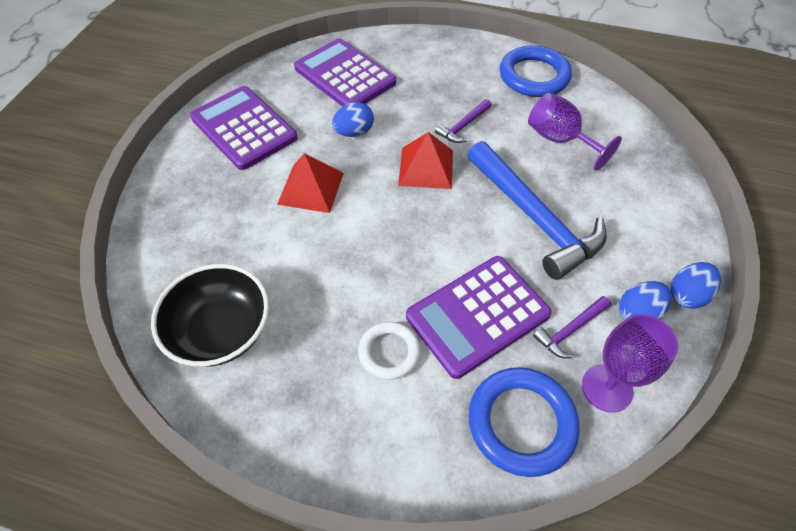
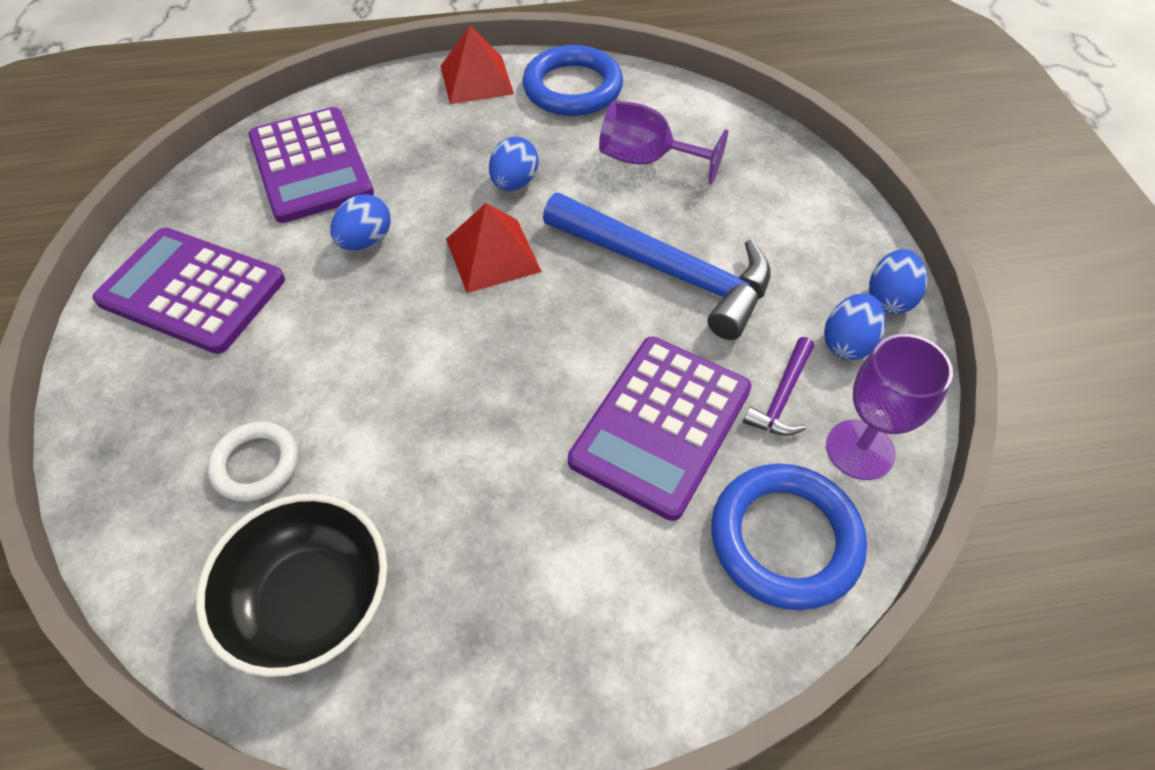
camera: 25 degrees left, 0 degrees up
red pyramid [277,153,344,213] -> red pyramid moved to [441,25,514,104]
purple calculator [294,38,396,107] -> purple calculator turned 135 degrees counterclockwise [248,107,374,223]
white ring [358,322,421,380] -> white ring moved to [207,421,298,502]
purple hammer [435,99,491,143] -> blue egg [489,137,539,191]

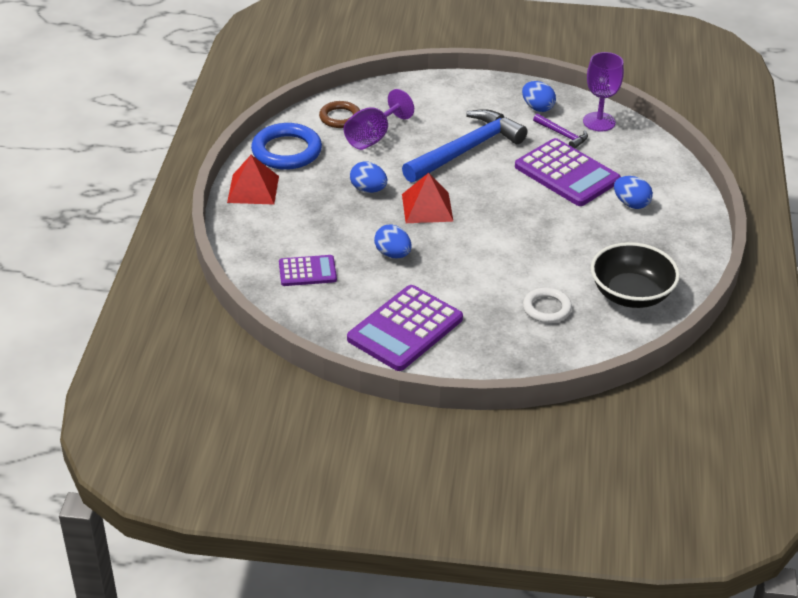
camera: 75 degrees left, 15 degrees down
purple calculator [248,107,374,223] -> purple calculator [279,255,337,286], size x0.56
blue ring [711,463,867,610] -> none
blue egg [869,249,927,314] -> blue egg moved to [614,176,653,209]
none -> brown ring [319,101,360,128]

